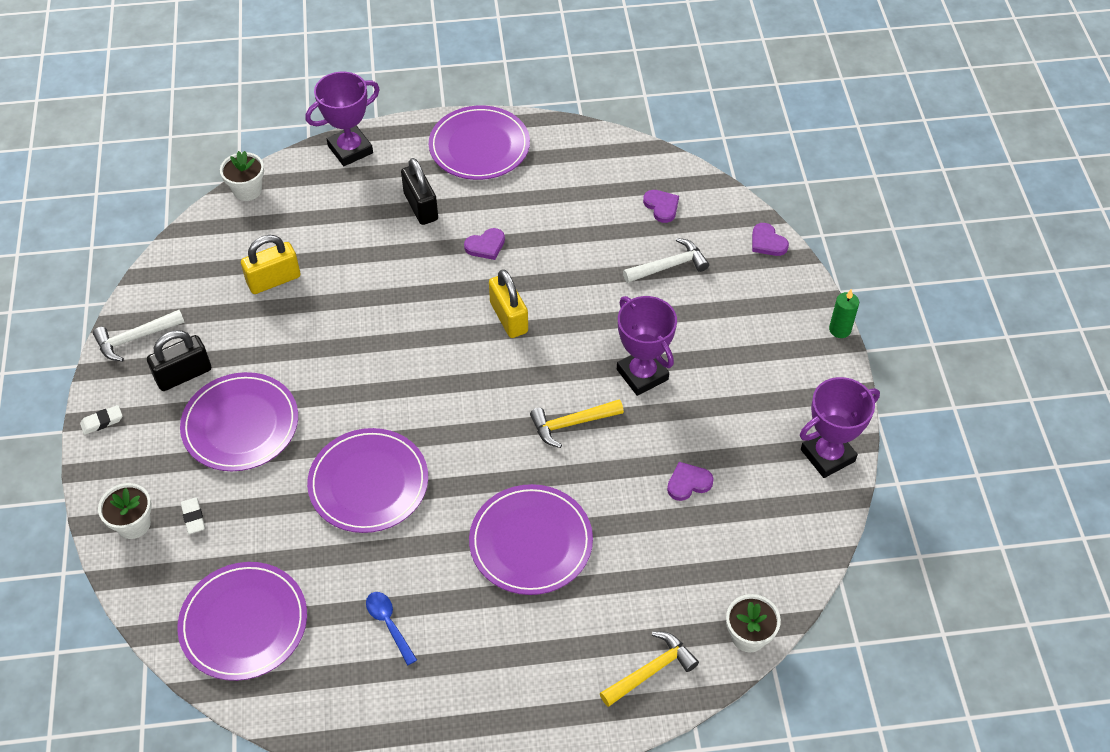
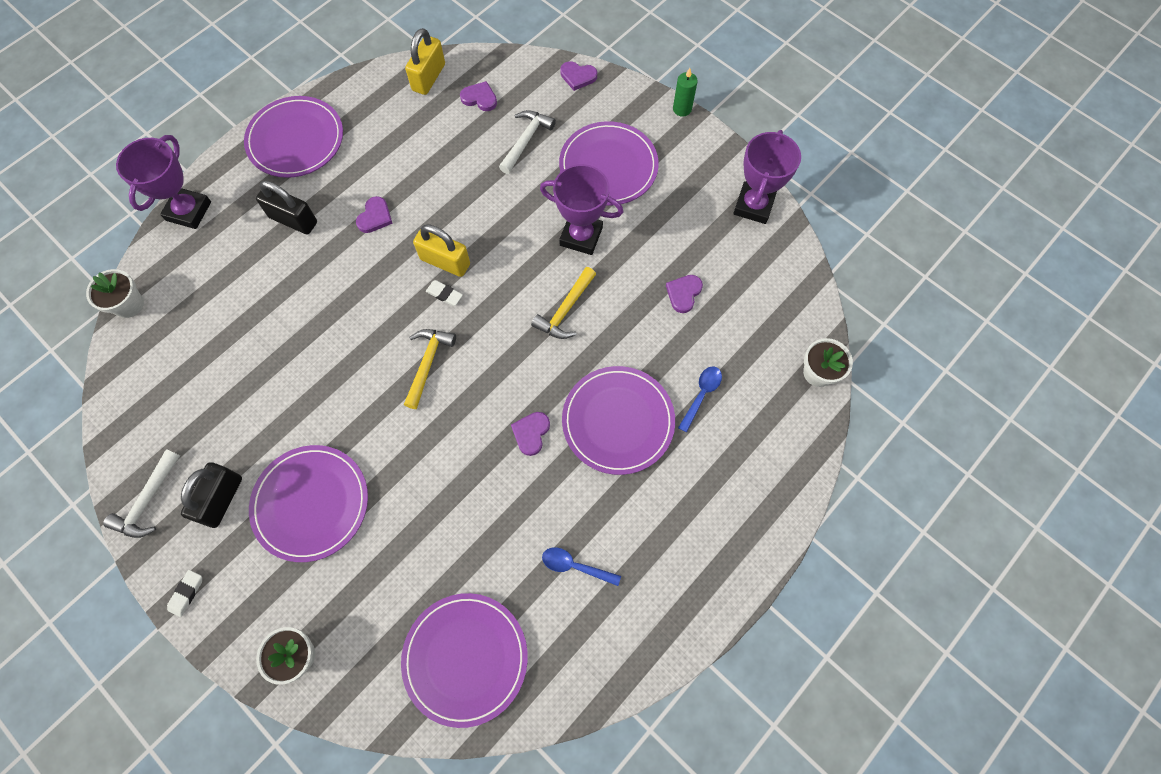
camera: 40 degrees left, 15 degrees up
white eraser [181,497,205,534] -> white eraser moved to [426,280,463,306]
yellow padlock [241,235,300,294] -> yellow padlock moved to [405,28,445,95]
purple plate [307,428,428,533] -> purple plate moved to [559,121,659,206]
yellow hammer [600,632,699,707] -> yellow hammer moved to [404,329,456,409]
none -> purple heart [511,412,550,456]
none -> blue spoon [678,366,722,433]

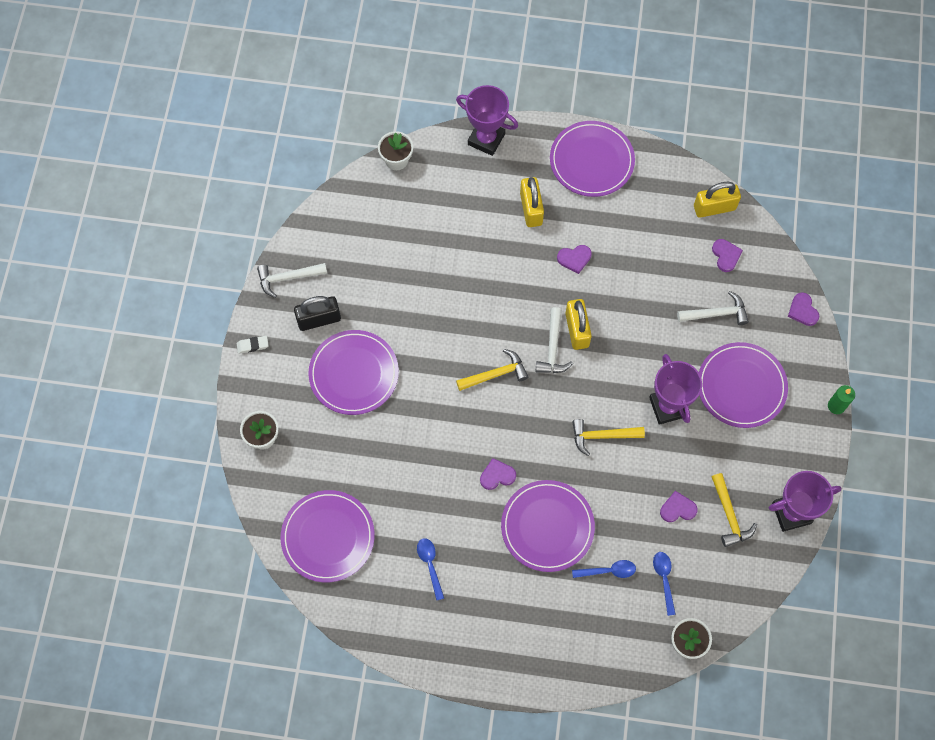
camera: 55 degrees right, 0 degrees up
purple trophy [116,135,211,229] -> purple trophy turned 45 degrees clockwise [456,85,518,156]
black padlock [256,181,317,234] -> yellow padlock [520,177,544,227]
white eraser [426,280,463,306] -> white hammer [535,307,573,373]
none -> blue spoon [653,552,676,616]
none -> yellow hammer [712,473,757,547]

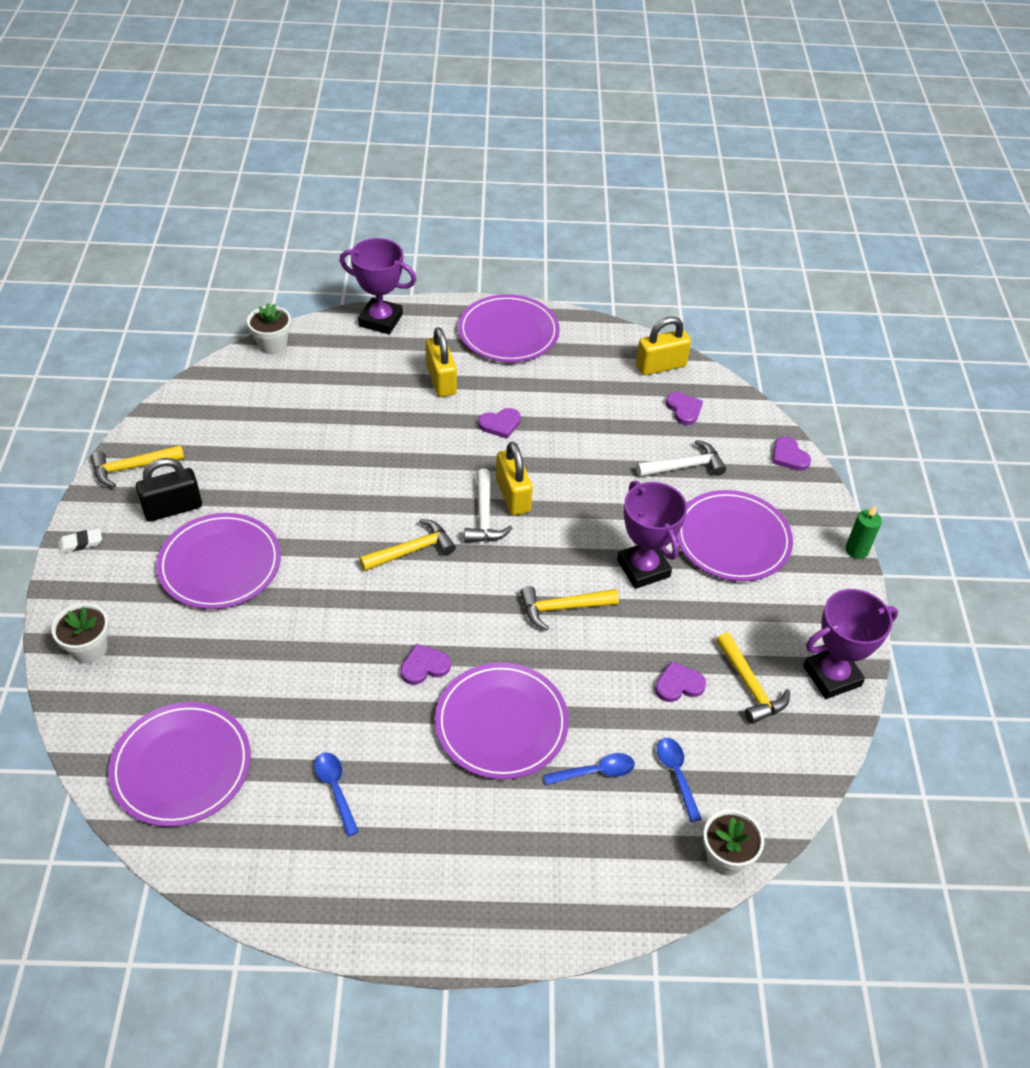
camera: 10 degrees left, 20 degrees down
white hammer [257,263,327,298] -> yellow hammer [91,445,185,487]

